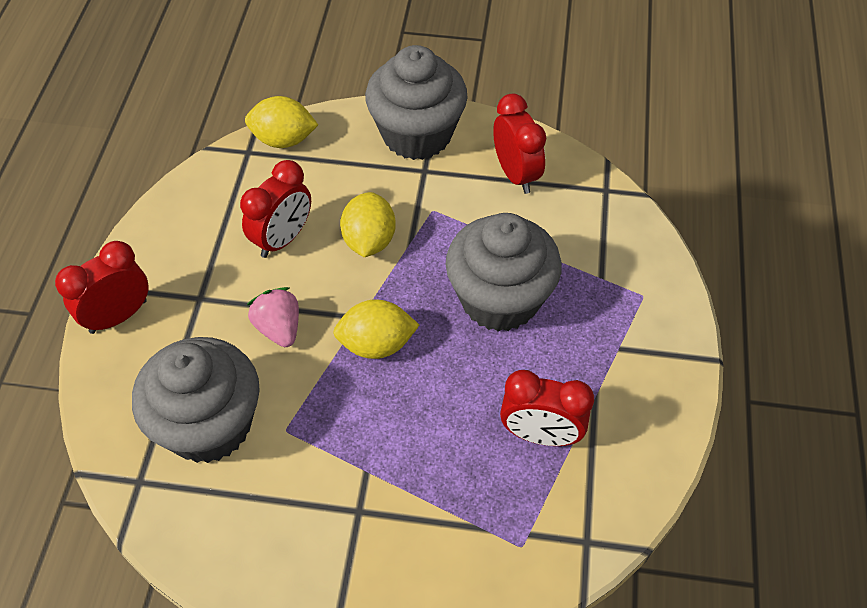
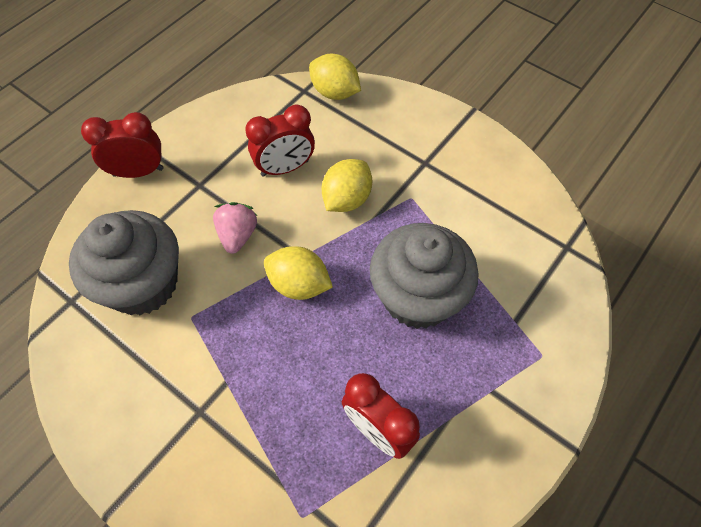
camera: 30 degrees right, 5 degrees up
grey cupcake [365,45,468,160] -> none
red clock [493,93,546,194] -> none

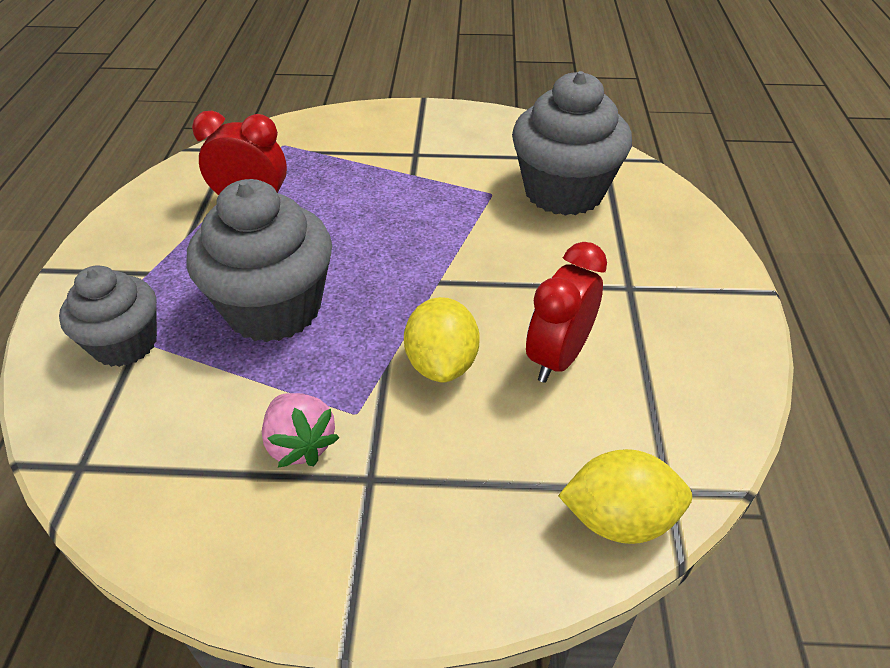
camera: 145 degrees right, 15 degrees down
red clock [81,112,164,178] -> none
pink strawberry [213,202,257,254] -> pink strawberry moved to [262,393,339,467]
yellow lemon [264,246,333,300] -> none
none -> grey cupcake [59,265,157,367]

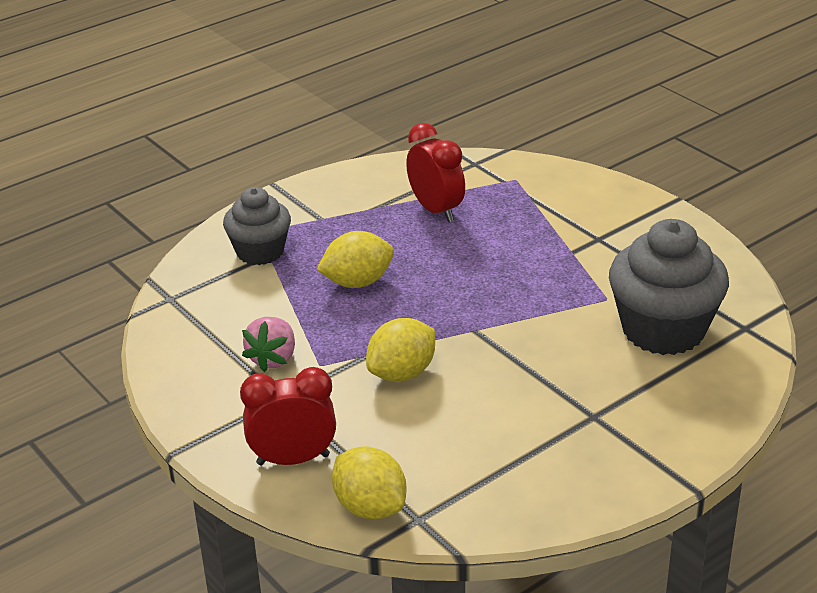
camera: 50 degrees right, 10 degrees down
grey cupcake [187,179,332,342] -> yellow lemon [317,231,394,288]
red clock [526,242,607,383] -> red clock moved to [240,367,336,465]

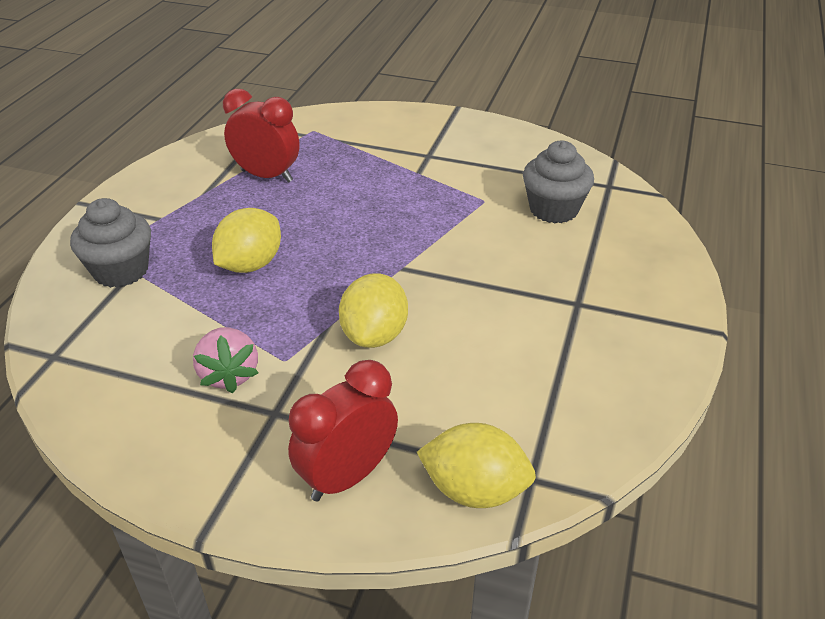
camera: 35 degrees left, 5 degrees up
grey cupcake [609,219,729,355] -> grey cupcake [523,141,594,223], size x0.63

